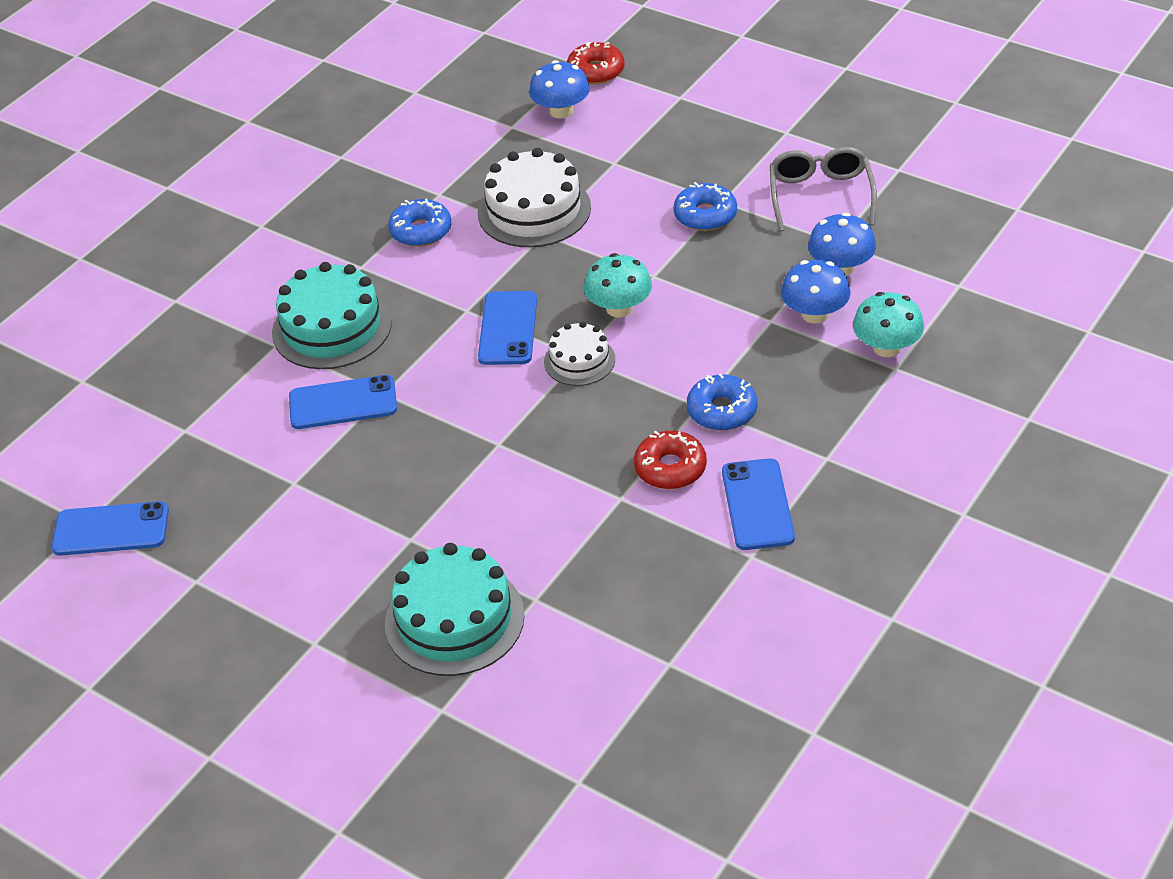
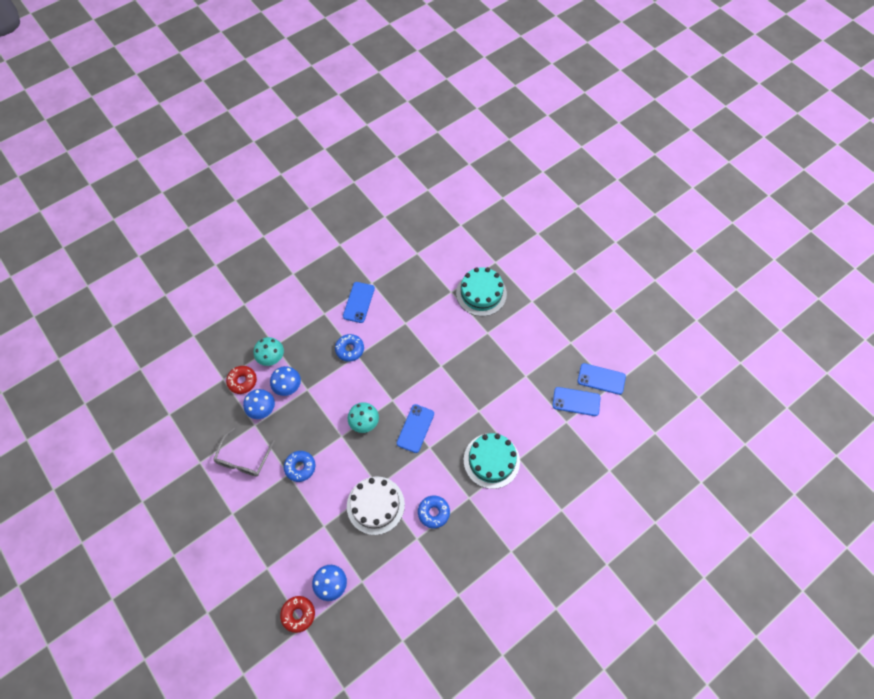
camera: 165 degrees left, 20 degrees up
blue phone [289,375,397,429] -> blue phone moved to [553,387,601,416]
white cake [544,322,615,386] -> none
red donut [634,430,707,489] -> red donut moved to [226,366,257,394]

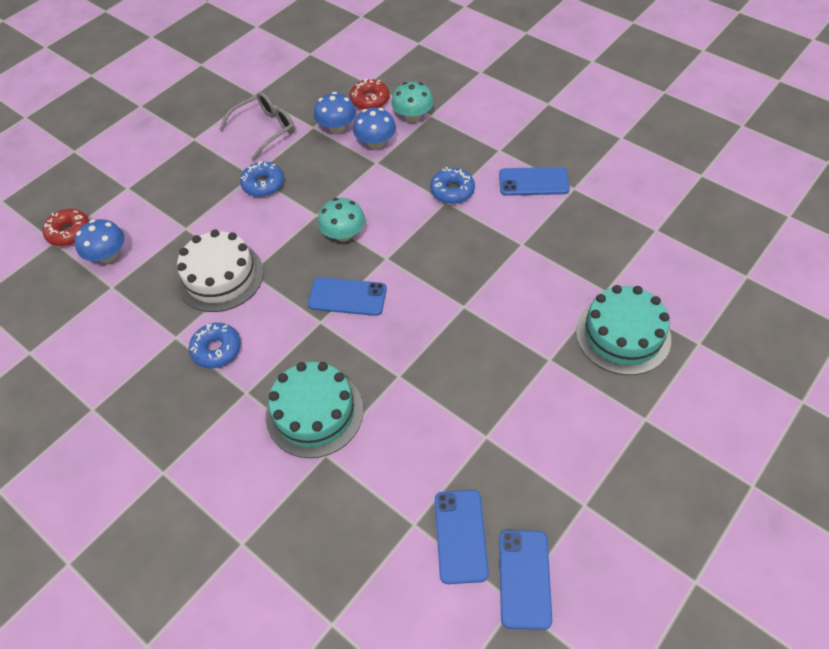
camera: 80 degrees right, 10 degrees down
grey glasses [213,428,275,476] -> grey glasses turned 135 degrees clockwise [219,92,295,161]

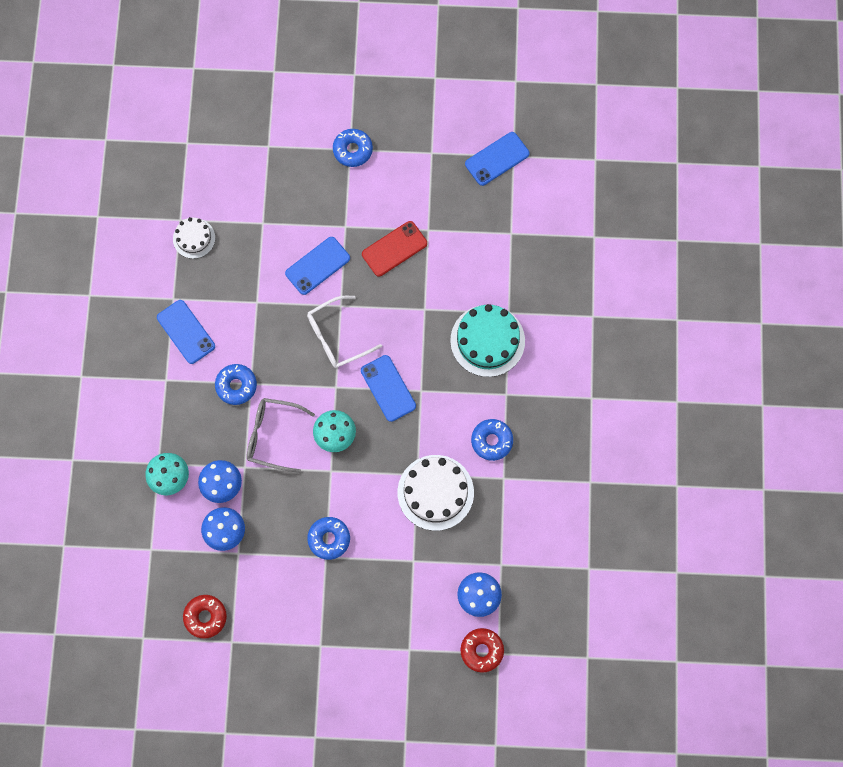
camera: 130 degrees left, 20 degrees up
grey glasses [219,92,295,161] -> grey glasses moved to [247,398,315,473]
red donut [349,79,390,110] -> red donut moved to [183,595,227,639]
blue phone [435,490,489,584] -> blue phone moved to [285,237,350,295]
turquoise cake [576,285,671,375] -> none
none -> white cake [173,217,215,259]
none -> white glasses [307,296,382,368]
none -> blue donut [333,129,373,167]
none -> red phone [362,221,427,277]

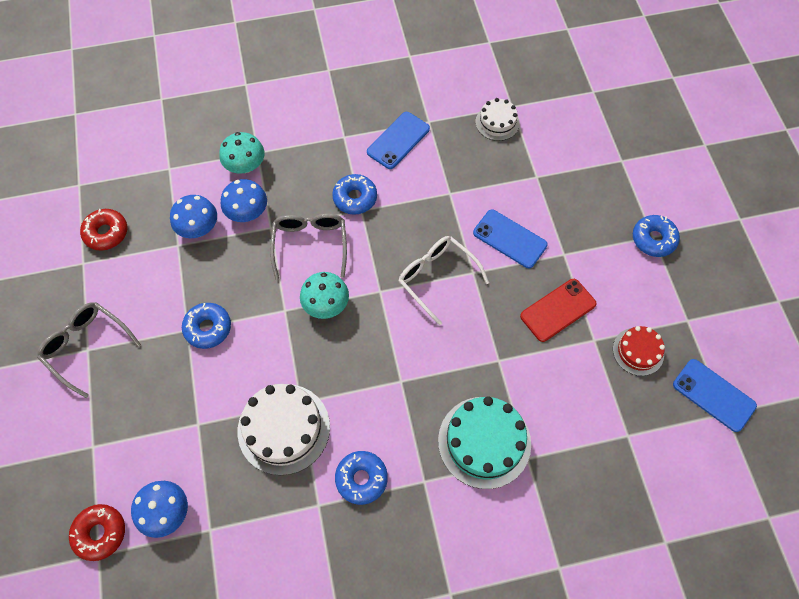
camera: 75 degrees right, 10 degrees down
blue phone [361,355,416,422] -> none
red phone [362,221,427,277] -> red phone turned 75 degrees counterclockwise [520,279,596,342]
none -> grey glasses [37,302,141,398]
none -> red cake [613,326,665,376]

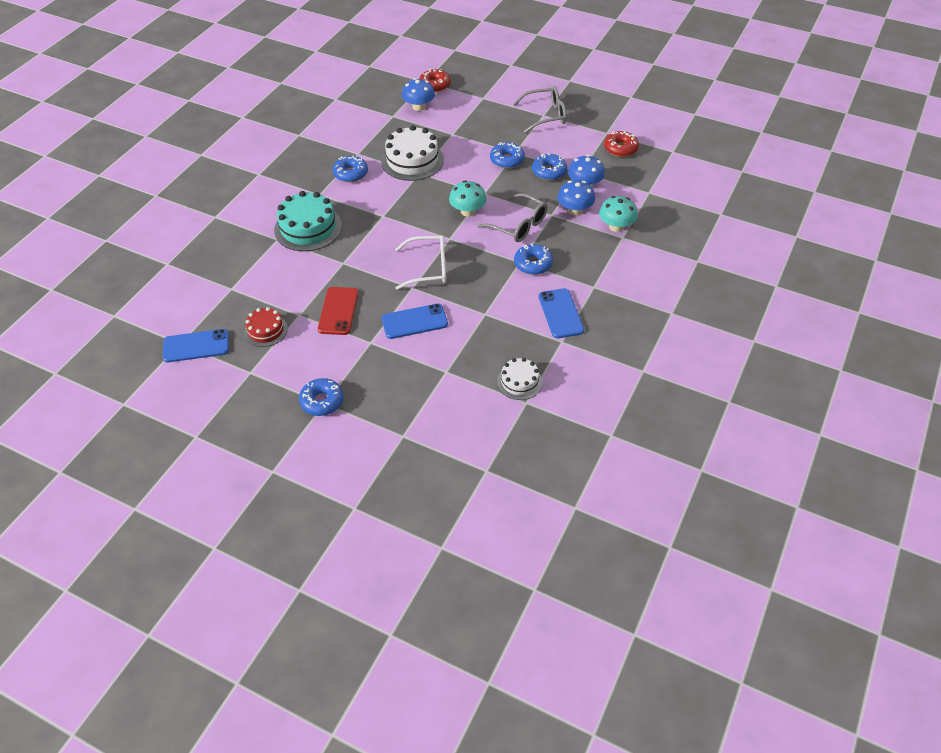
camera: 130 degrees right, 15 degrees down
none -> blue donut [532,153,567,180]

